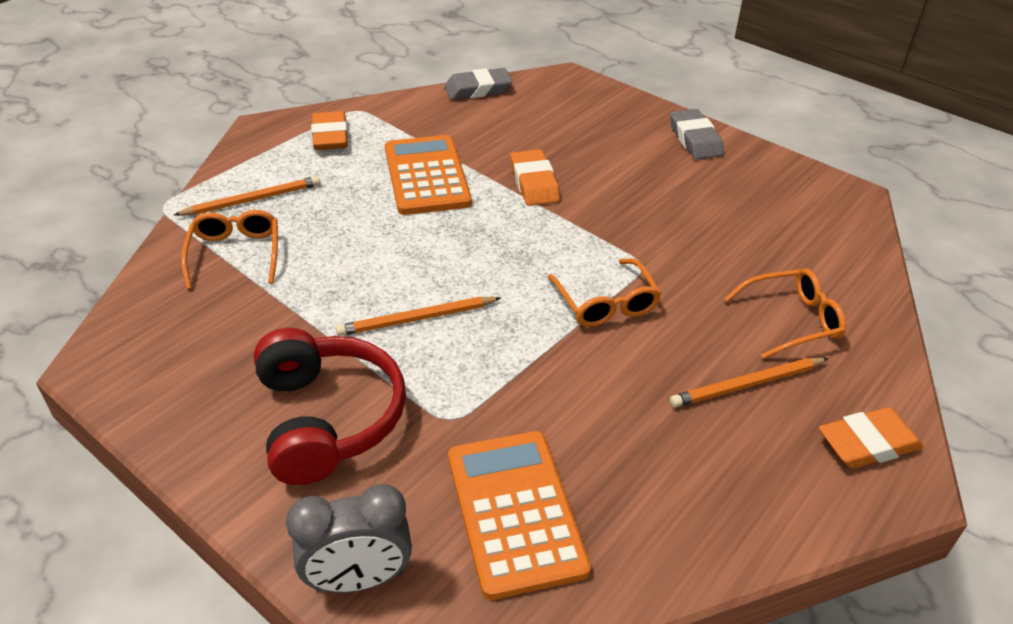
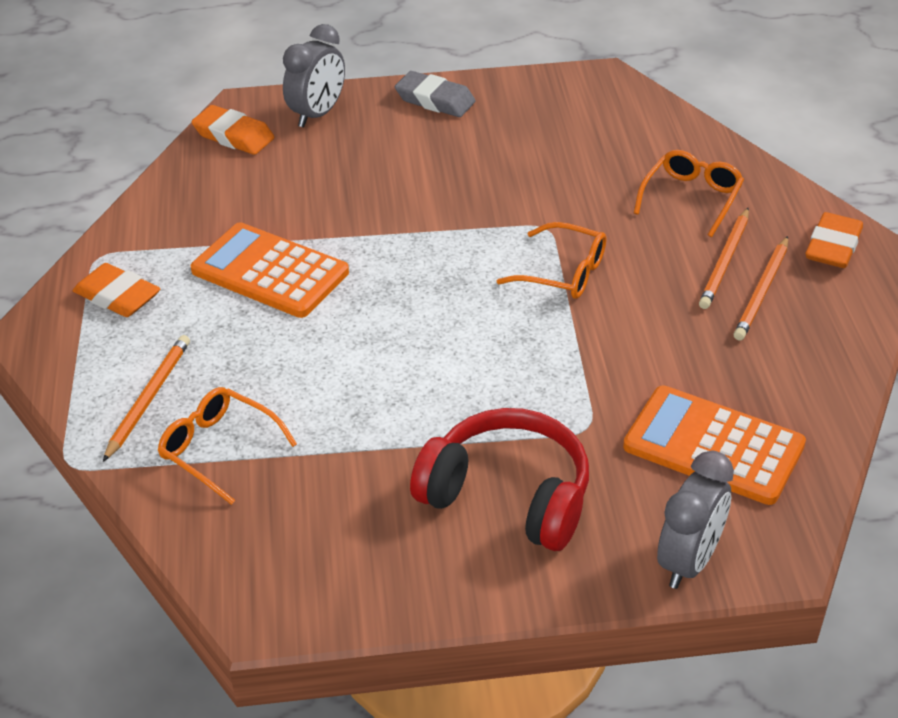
camera: 45 degrees left, 0 degrees up
orange pencil [336,297,501,336] -> orange pencil moved to [734,236,788,341]
grey eraser [444,68,513,100] -> none
orange eraser [510,149,560,206] -> orange eraser moved to [191,105,274,155]
none -> grey clock [283,24,345,127]

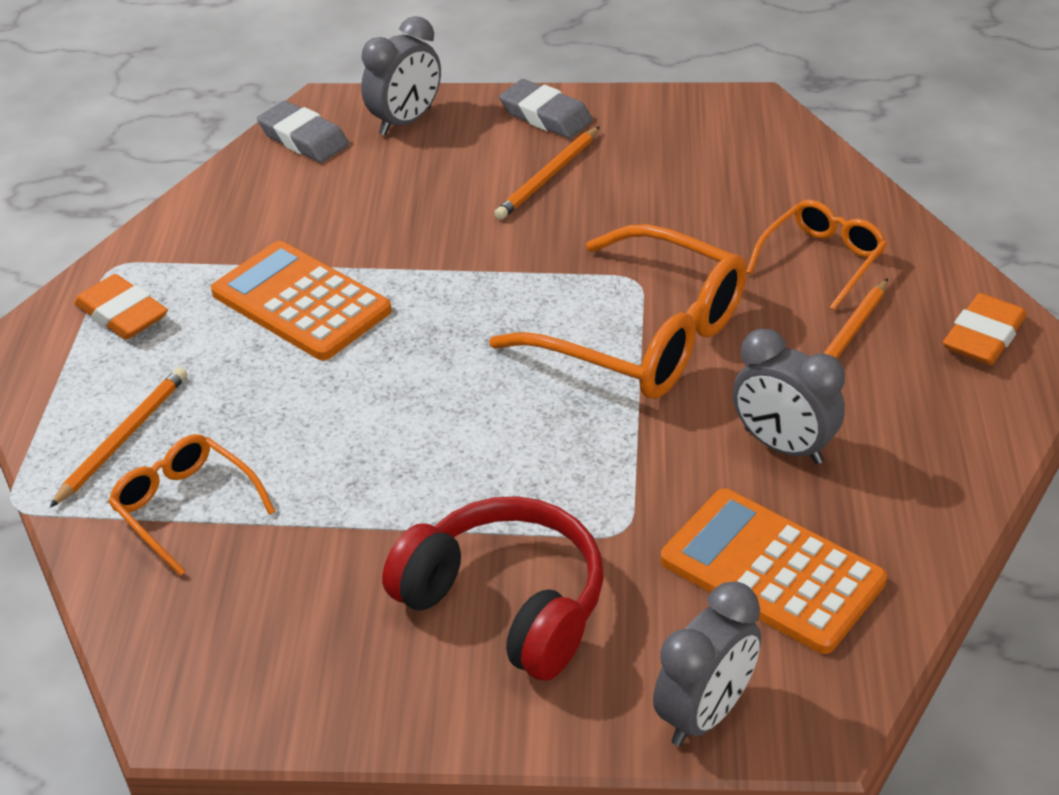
camera: 10 degrees right, 0 degrees up
orange eraser [191,105,274,155] -> grey eraser [257,101,349,163]
orange glasses [497,222,606,299] -> orange glasses [489,224,747,399], size x1.83
orange pencil [734,236,788,341] -> orange pencil moved to [494,126,600,220]
none -> grey clock [733,329,845,464]

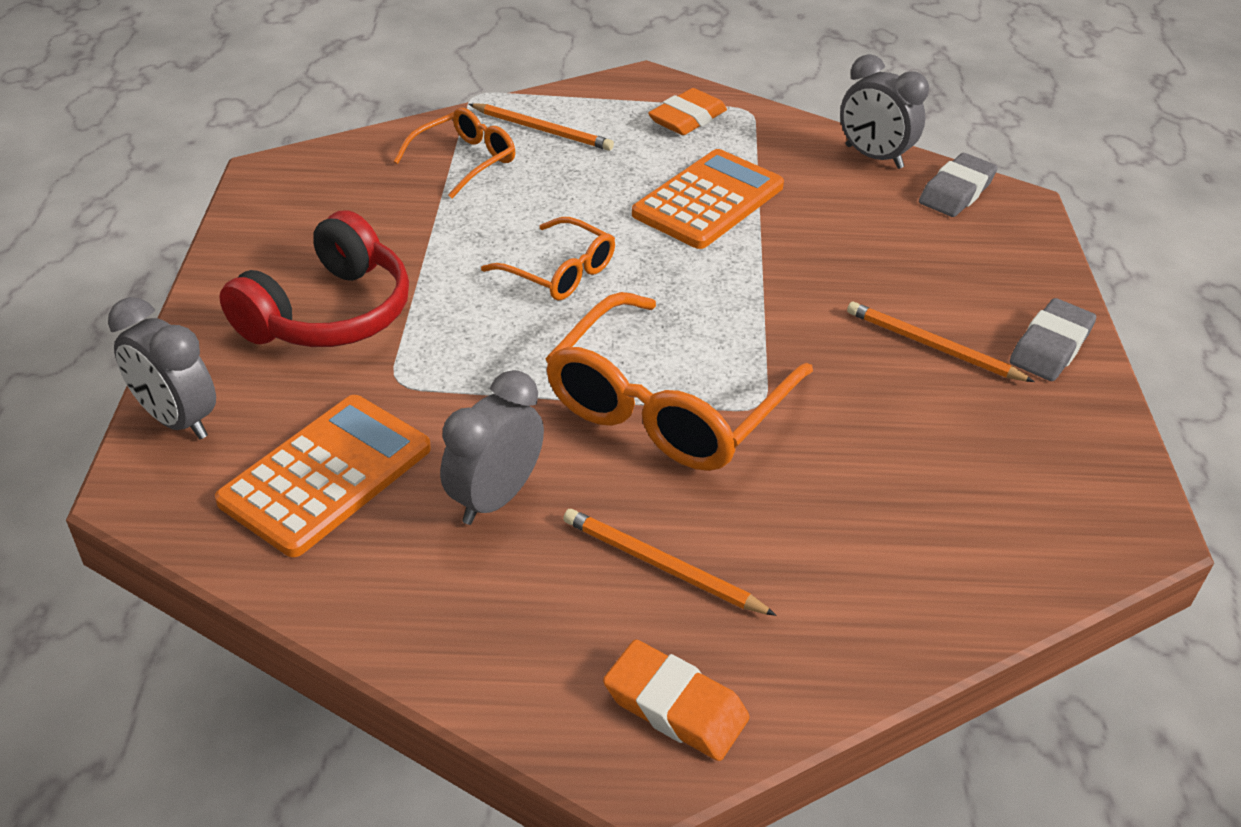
camera: 85 degrees right, 0 degrees up
grey clock [361,16,441,136] -> grey clock moved to [840,54,929,169]
orange glasses [747,200,887,310] -> orange glasses moved to [481,217,615,300]

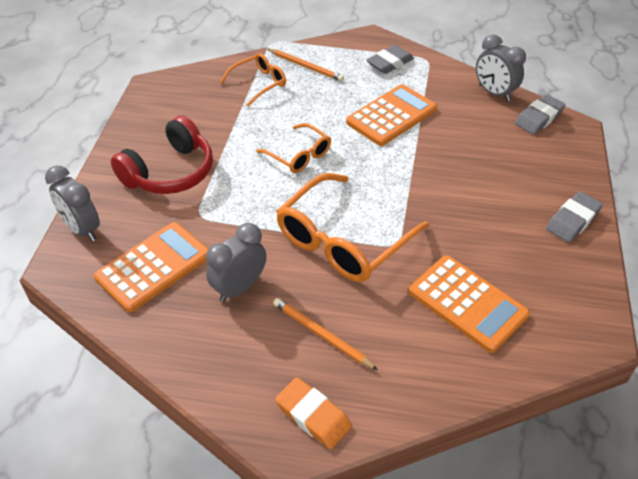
camera: 10 degrees right, 5 degrees up
orange eraser [648,88,727,135] -> grey eraser [366,45,414,74]
orange pencil [847,302,1035,382] -> none
none -> orange calculator [408,255,530,353]

